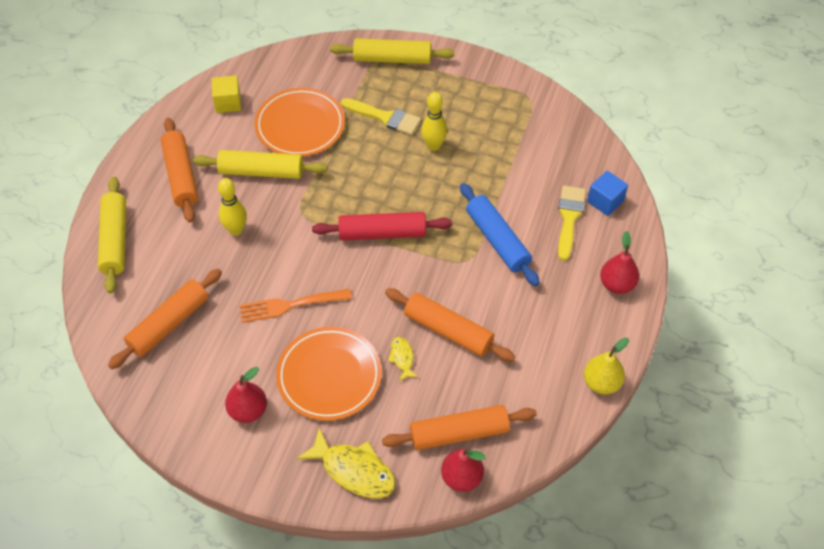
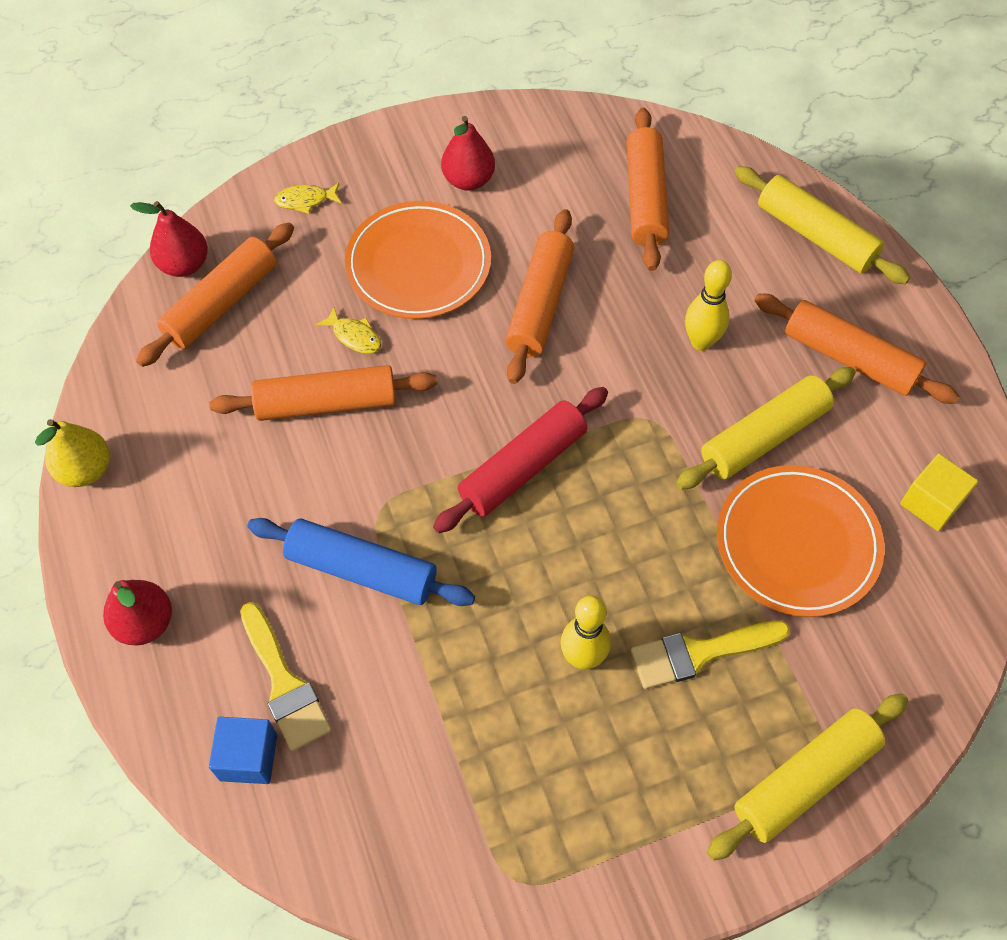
camera: 140 degrees right, 5 degrees up
orange fork [240,289,352,323] -> orange rolling pin [505,209,574,384]
yellow fish [297,428,396,498] -> yellow fish [274,183,342,214], size x0.51

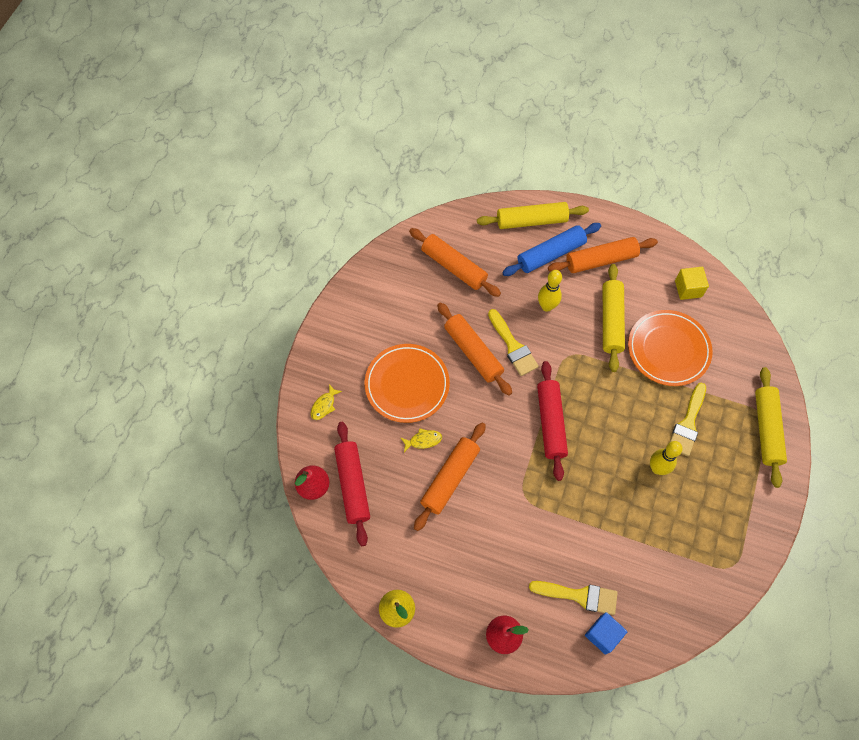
camera: 50 degrees left, 5 degrees up
orange rolling pin [136,222,294,367] -> red rolling pin [334,422,370,546]
blue rolling pin [247,518,475,606] -> blue rolling pin moved to [502,223,601,276]
red pear [441,116,495,191] -> none
none -> yellow brush [488,309,539,376]

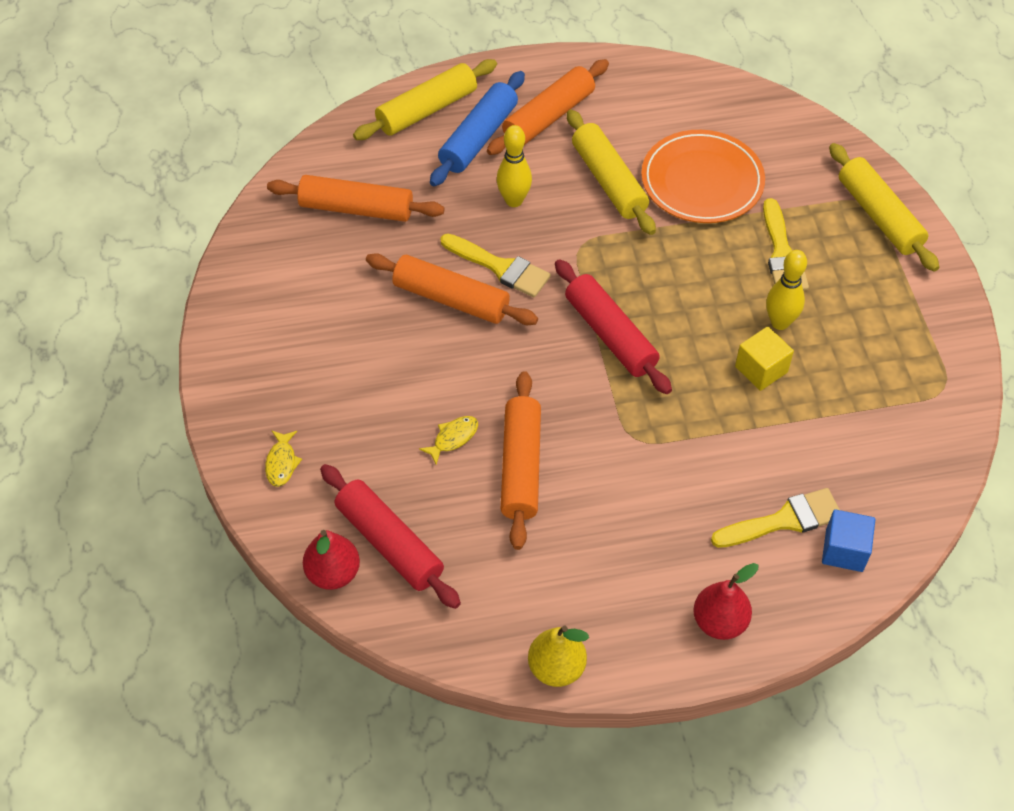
camera: 30 degrees left, 10 degrees down
orange plate [365,344,450,423] -> none
yellow cube [675,267,709,300] -> yellow cube moved to [735,326,794,391]

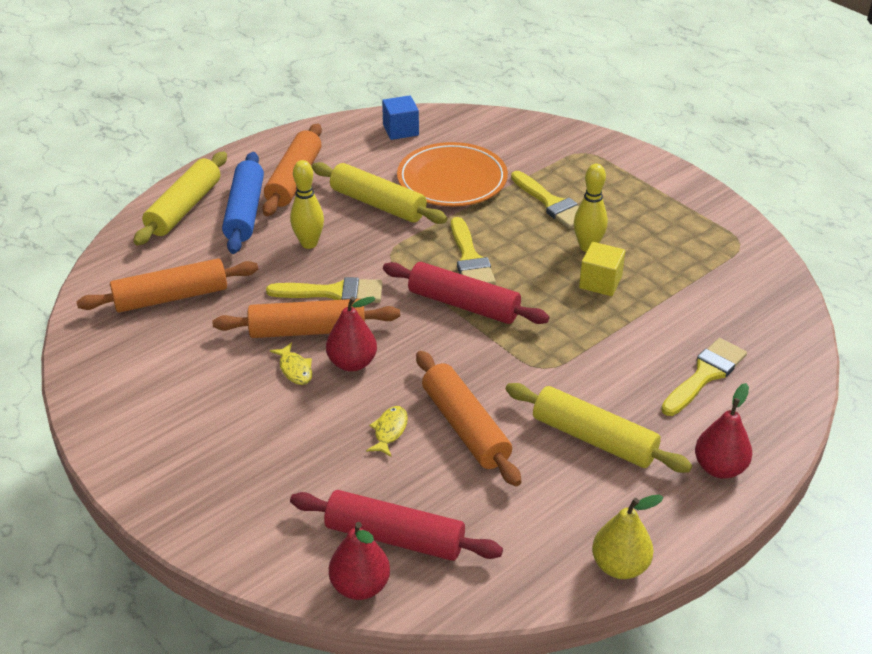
camera: 30 degrees left, 15 degrees down
yellow fish [265,430,302,487] -> yellow fish moved to [270,342,312,385]
blue cube [822,509,875,572] -> blue cube moved to [382,95,419,140]
yellow rolling pin [829,143,939,272] -> yellow rolling pin moved to [505,383,692,473]
none -> red pear [326,297,377,372]
none -> yellow brush [451,217,496,285]

